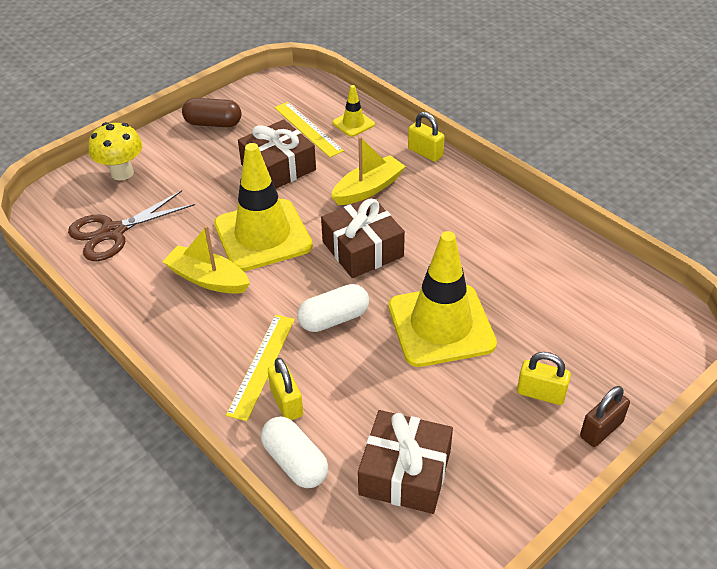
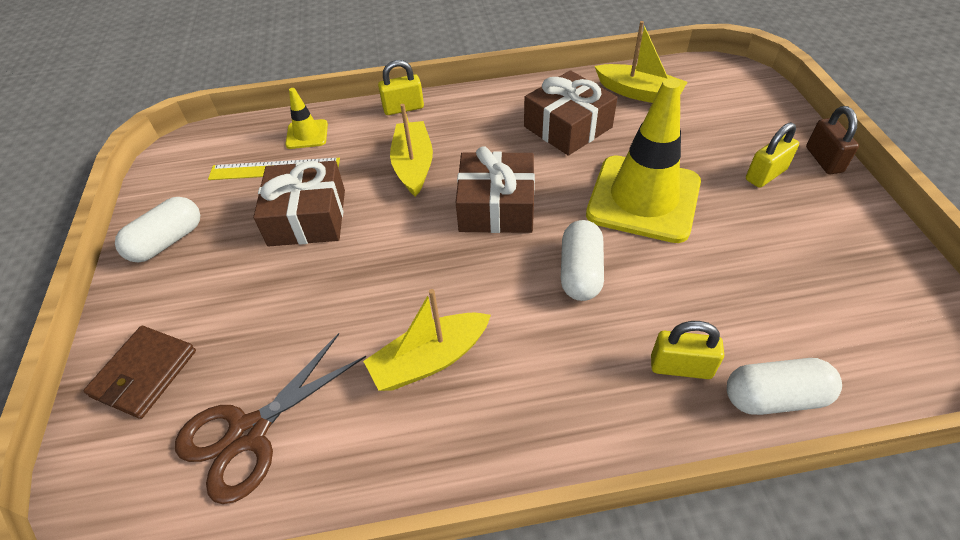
camera: 55 degrees left, 5 degrees up
brown scissors [68,190,195,261] -> brown scissors turned 45 degrees clockwise [175,333,366,504]
yellow mushroom [89,122,142,180] -> brown wallet [83,326,196,419]
brown capsule [182,98,241,127] -> white capsule [115,197,200,262]
yellow traffic cone [214,143,313,272] -> none
yellow ruler [226,315,295,421] -> none
brown gift [358,410,453,514] -> brown gift moved to [524,70,618,156]
none -> yellow boat [595,21,687,103]

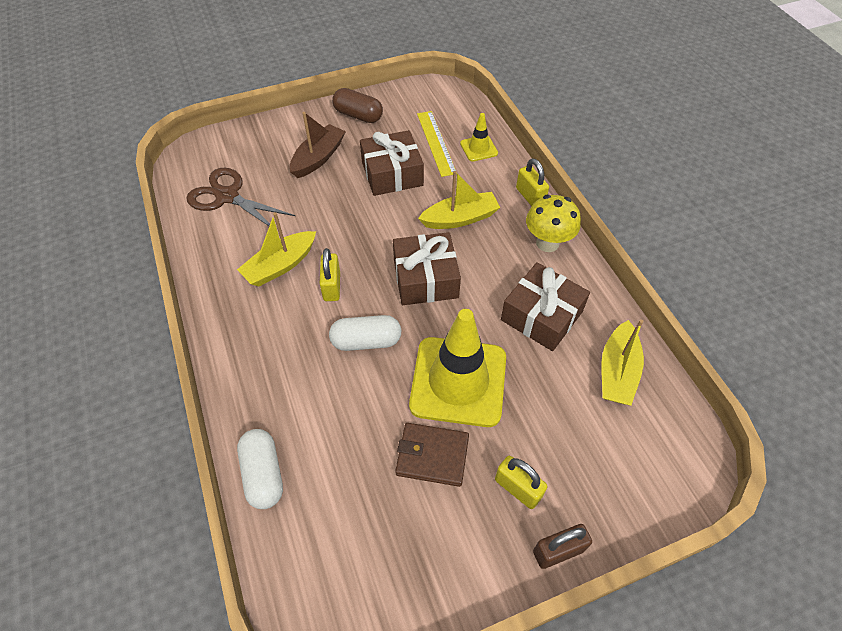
camera: 75 degrees right, 5 degrees up
brown wallet [83,326,196,419] -> brown wallet moved to [395,423,469,487]
white capsule [115,197,200,262] -> brown capsule [332,88,383,123]
yellow boat [363,289,491,391] -> yellow boat turned 90 degrees counterclockwise [237,212,316,286]
yellow padlock [651,321,724,379] -> yellow padlock moved to [320,248,340,301]
none -> brown boat [290,112,346,178]
none -> yellow mushroom [526,195,581,252]

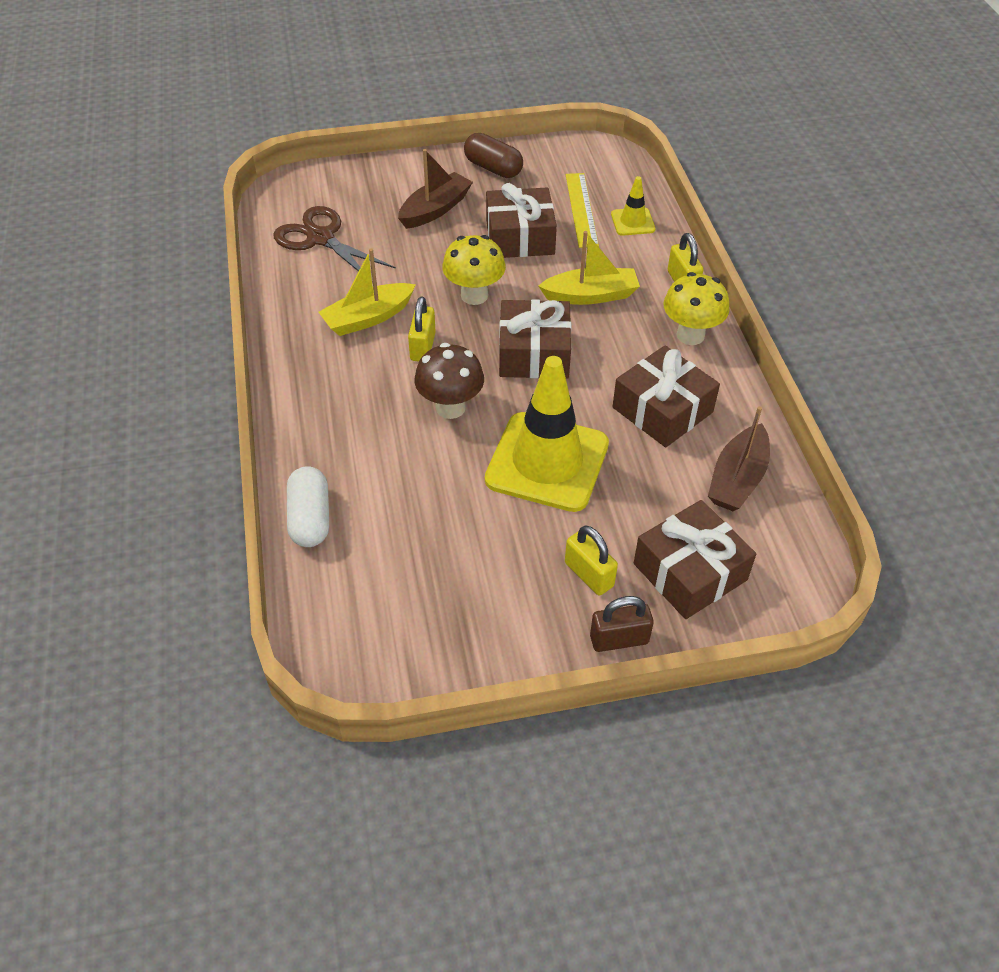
camera: 10 degrees right, 5 degrees down
white capsule [329,315,402,351] -> brown mushroom [414,343,484,419]
brown wallet [395,423,469,487] -> none
yellow boat [601,320,644,406] -> brown boat [708,406,770,511]
none -> yellow mushroom [442,235,506,305]
none -> brown gift [634,500,756,619]

